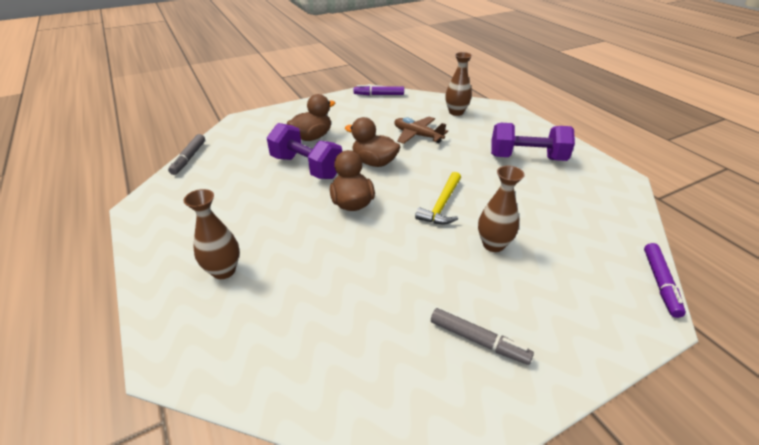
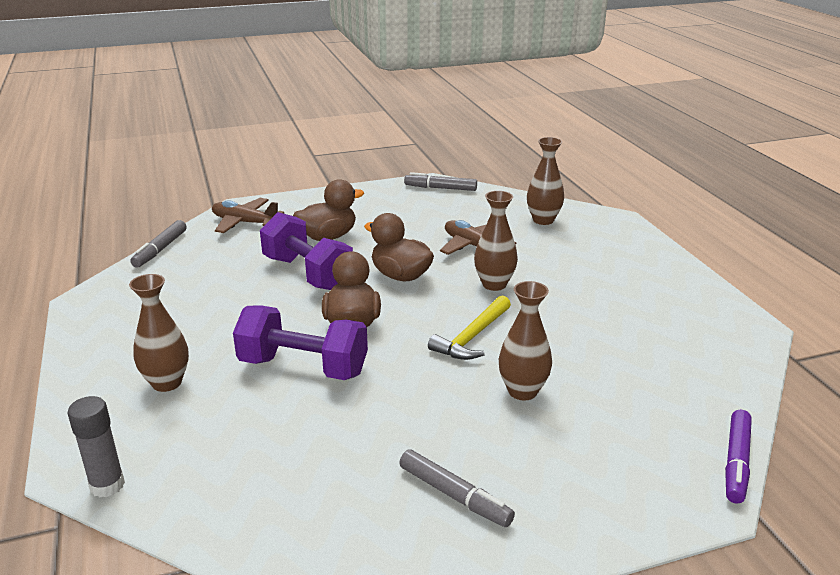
camera: 10 degrees right, 10 degrees down
purple marker [354,85,404,95] -> grey marker [404,172,477,191]
purple dumbbell [491,123,575,161] -> purple dumbbell moved to [233,305,368,380]
none -> grey glue stick [67,396,125,498]
none -> brown plane [212,198,284,233]
none -> brown vase [474,191,518,291]

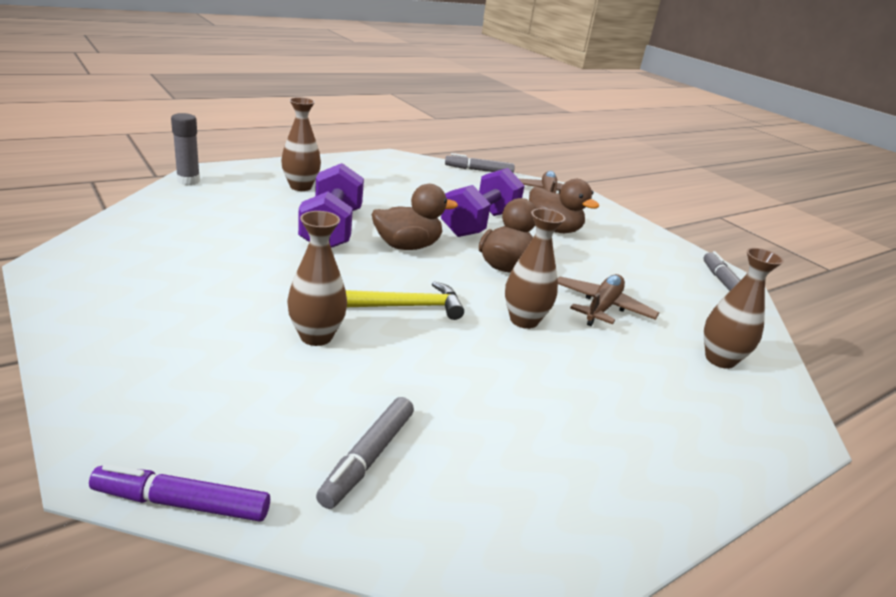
camera: 70 degrees right, 0 degrees up
grey marker [399,450,515,527] -> grey marker moved to [316,397,414,509]
yellow hammer [428,295,511,360] -> yellow hammer turned 150 degrees clockwise [346,282,464,320]

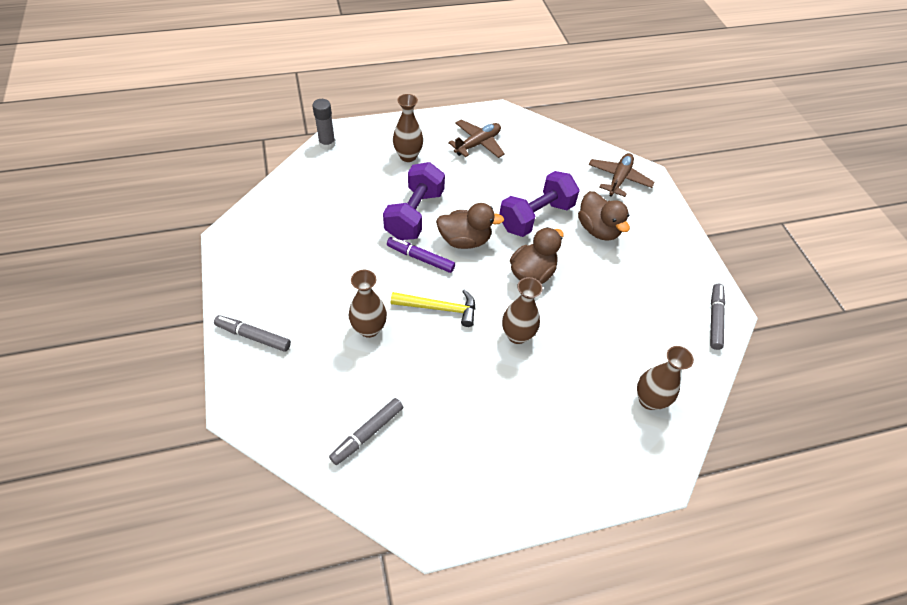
camera: 20 degrees right, 25 degrees up
purple marker [89,464,270,522] -> purple marker moved to [387,237,455,273]
grey marker [445,153,515,173] -> grey marker moved to [214,315,291,352]
brown plane [557,274,659,326] -> brown plane moved to [448,119,505,158]

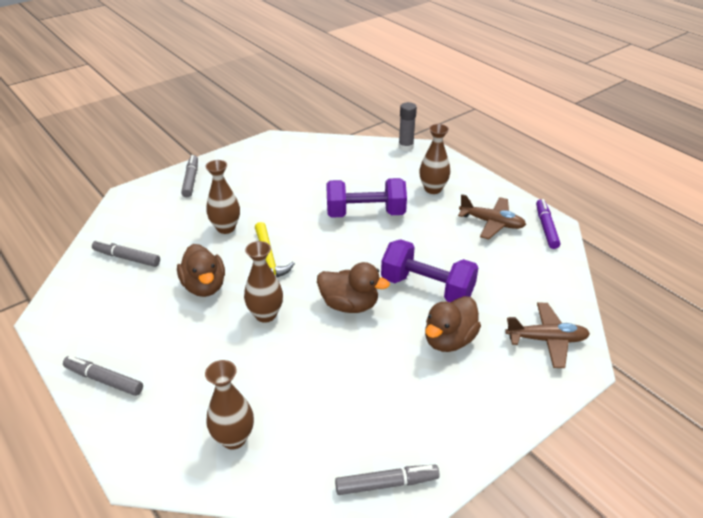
camera: 70 degrees right, 15 degrees down
purple marker [387,237,455,273] -> purple marker moved to [536,199,560,249]
brown duck [436,203,504,249] -> brown duck moved to [177,244,225,297]
none -> grey marker [63,356,143,396]

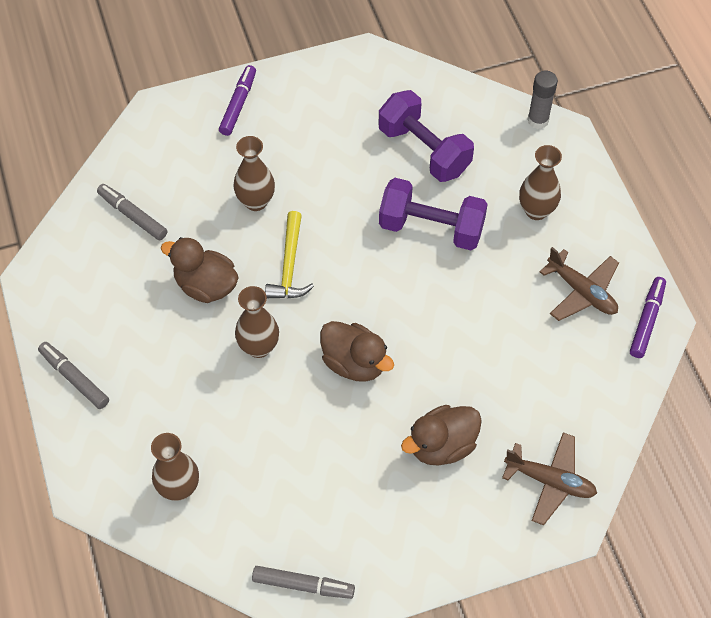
camera: 20 degrees right, 20 degrees up
brown duck [177,244,225,297] -> brown duck turned 120 degrees clockwise [161,237,238,303]
grey marker [181,155,198,197] -> purple marker [219,65,256,136]
purple dumbbell [381,239,479,302] -> purple dumbbell moved to [379,90,474,182]

